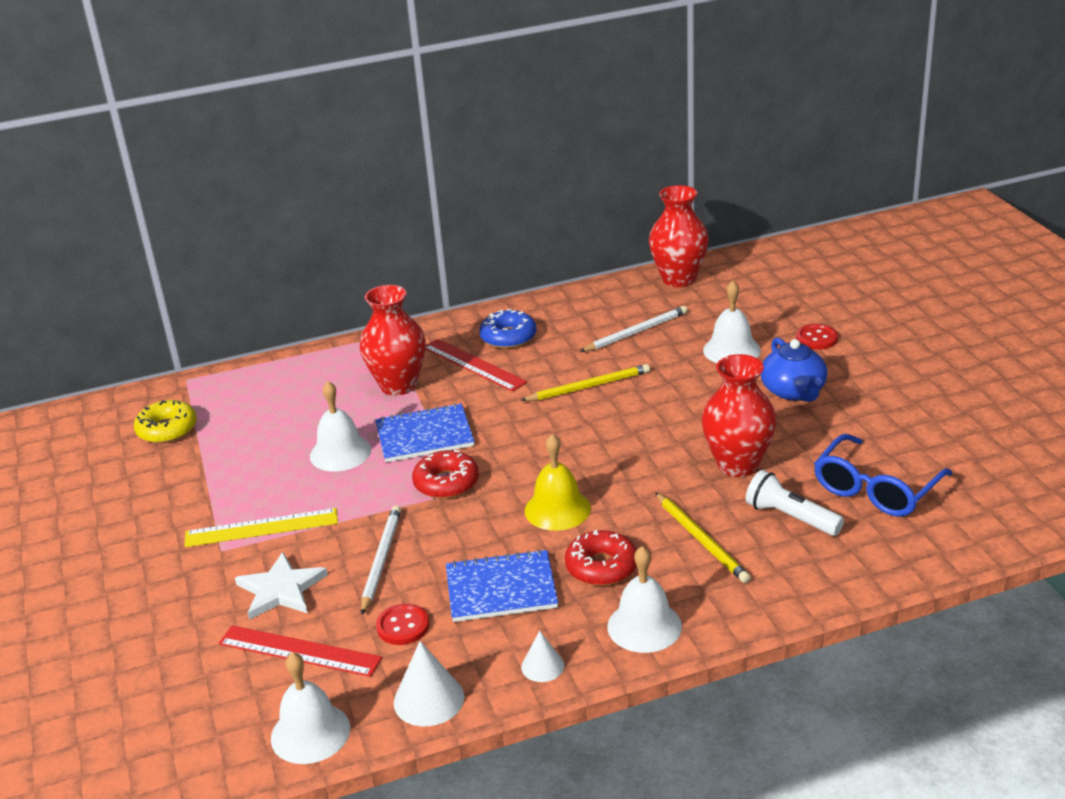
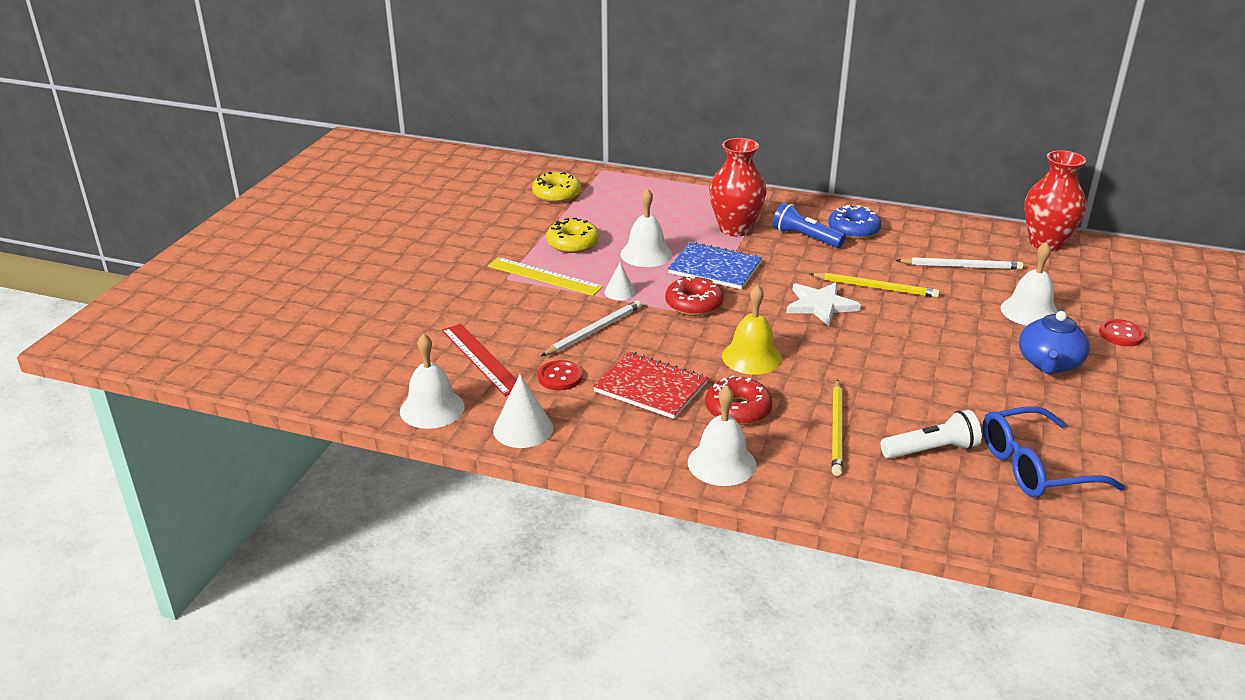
camera: 35 degrees right, 0 degrees up
white star [235,552,328,620] -> white star moved to [786,282,861,326]
red ruler [425,339,527,392] -> blue flashlight [773,202,846,248]
blue notebook [446,549,558,622] -> red notebook [593,352,708,419]
white cone [521,631,564,682] -> white cone moved to [604,262,636,300]
red vase [702,354,776,477] -> none
white flashlight [746,470,844,536] -> white flashlight turned 90 degrees clockwise [881,410,982,459]
none -> yellow donut [546,218,599,253]

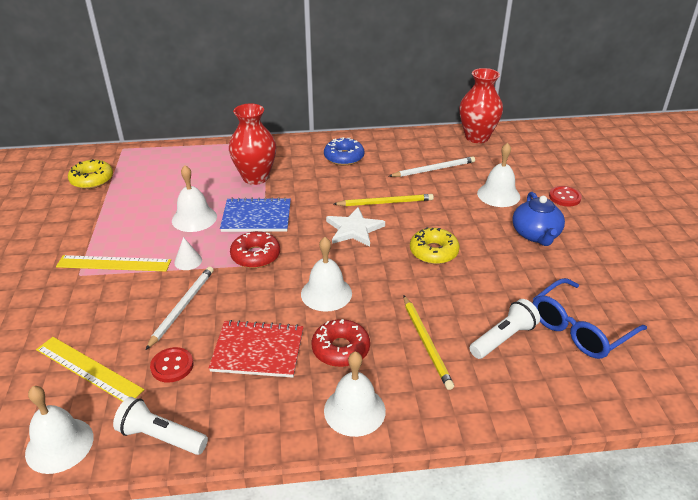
camera: 25 degrees left, 5 degrees up
red ruler [442,324,517,396] -> yellow ruler [36,337,144,402]
white cone [493,374,553,448] -> white flashlight [113,397,208,455]
yellow donut [546,218,599,253] -> yellow donut moved to [410,227,460,264]
yellow bell [722,285,782,375] -> white bell [301,237,352,312]
blue flashlight [773,202,846,248] -> none

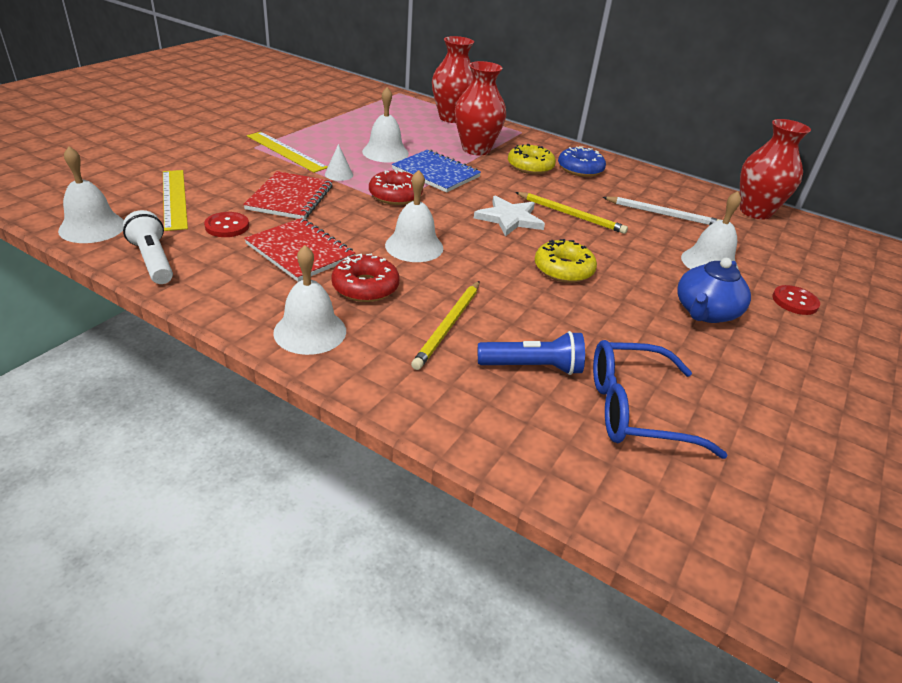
camera: 35 degrees right, 0 degrees up
yellow donut [68,159,113,189] -> yellow donut moved to [508,144,556,174]
white pencil [146,266,214,350] -> red notebook [243,171,333,219]
white flashlight [470,299,540,359] -> blue flashlight [478,331,585,375]
none -> red vase [432,36,474,123]

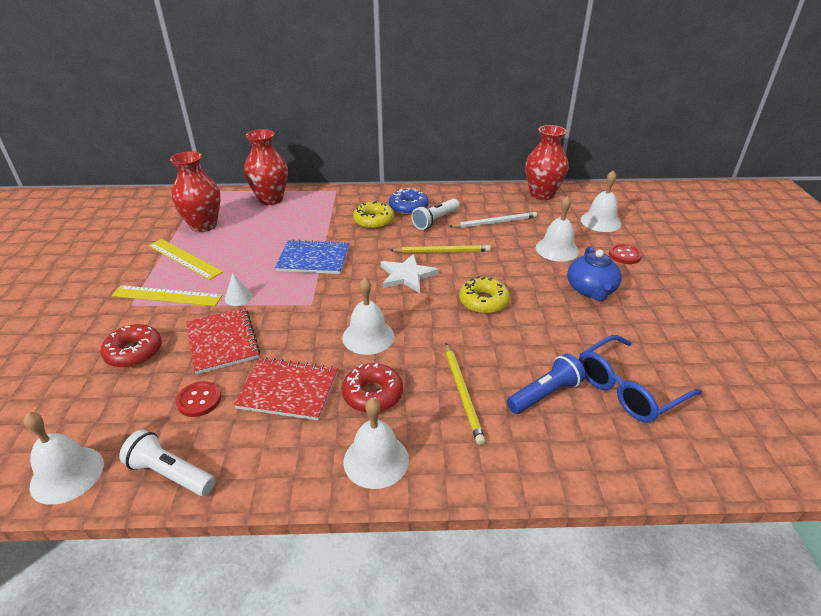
camera: 30 degrees left, 0 degrees up
yellow ruler [163,170,188,231] -> yellow ruler moved to [148,239,223,280]
white bell [362,87,409,162] -> white bell moved to [581,170,622,232]
red donut [369,170,423,205] -> red donut moved to [101,324,162,368]
red vase [455,61,506,155] -> red vase moved to [170,151,221,232]
none -> white flashlight [411,199,460,230]

